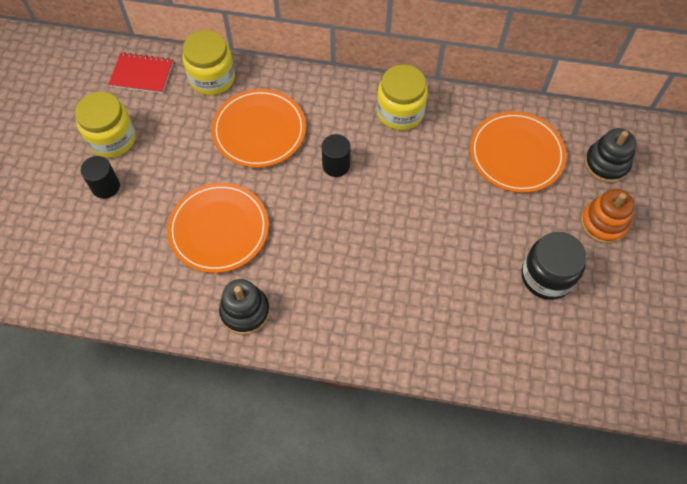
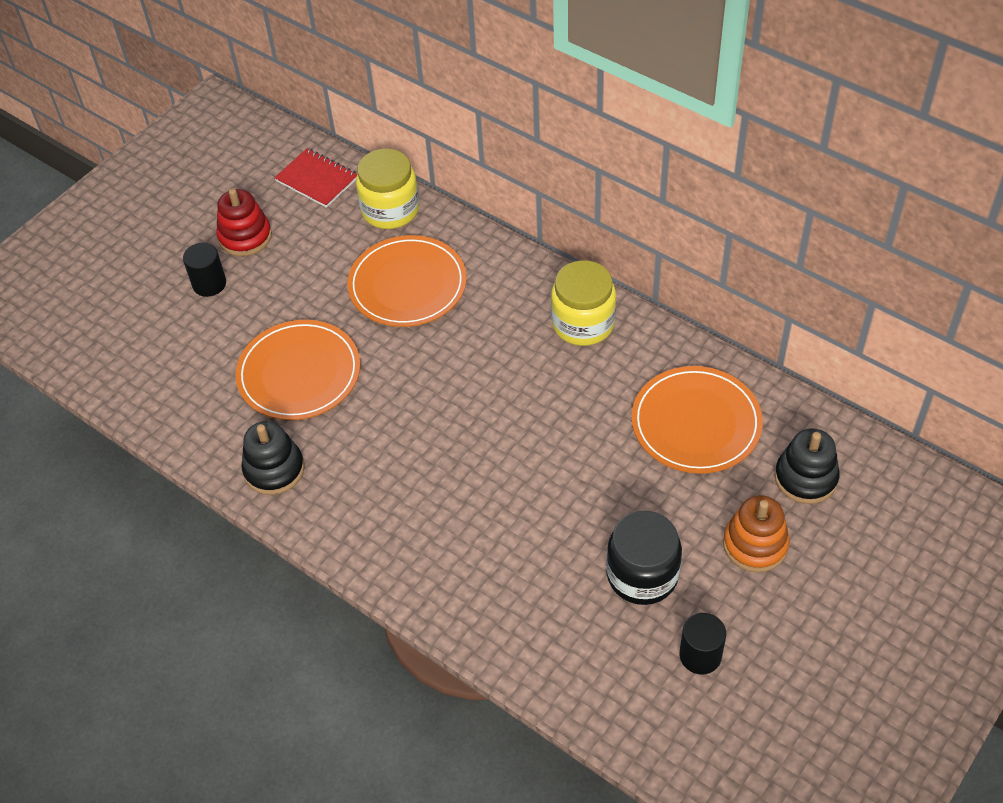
camera: 30 degrees right, 10 degrees down
yellow jar [75,92,136,158] -> red stacking toy [216,188,272,257]
black cylinder [322,134,351,177] -> black cylinder moved to [679,613,726,674]

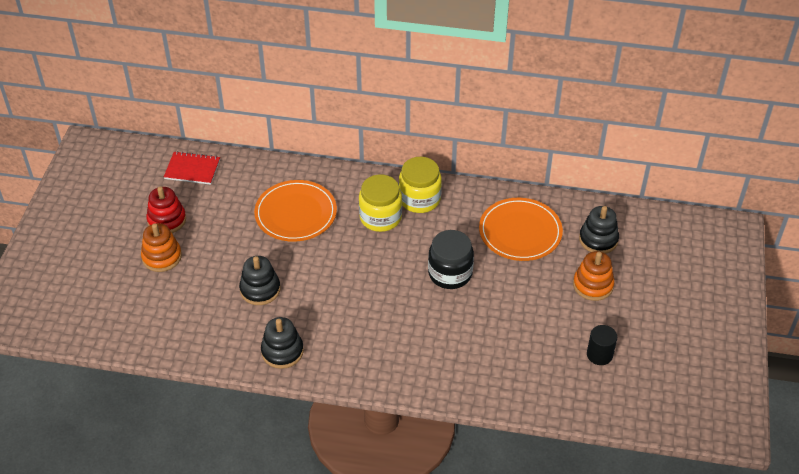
camera: 30 degrees left, 5 degrees down
black cylinder [183,243,226,297] -> orange stacking toy [141,223,182,272]
orange plate [235,320,360,420] -> black stacking toy [239,256,281,305]
yellow jar [356,148,419,229] -> yellow jar moved to [359,175,402,232]
black jar [606,511,682,605] -> black jar moved to [428,230,474,289]

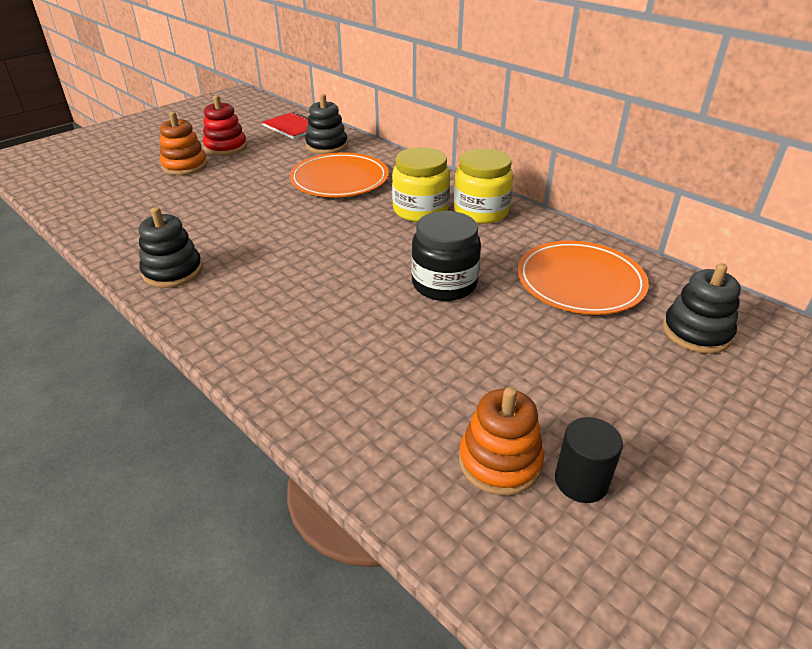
camera: 35 degrees right, 10 degrees down
black stacking toy [239,256,281,305] -> black stacking toy moved to [305,94,348,154]
orange stacking toy [573,251,615,301] -> orange stacking toy moved to [459,387,544,496]

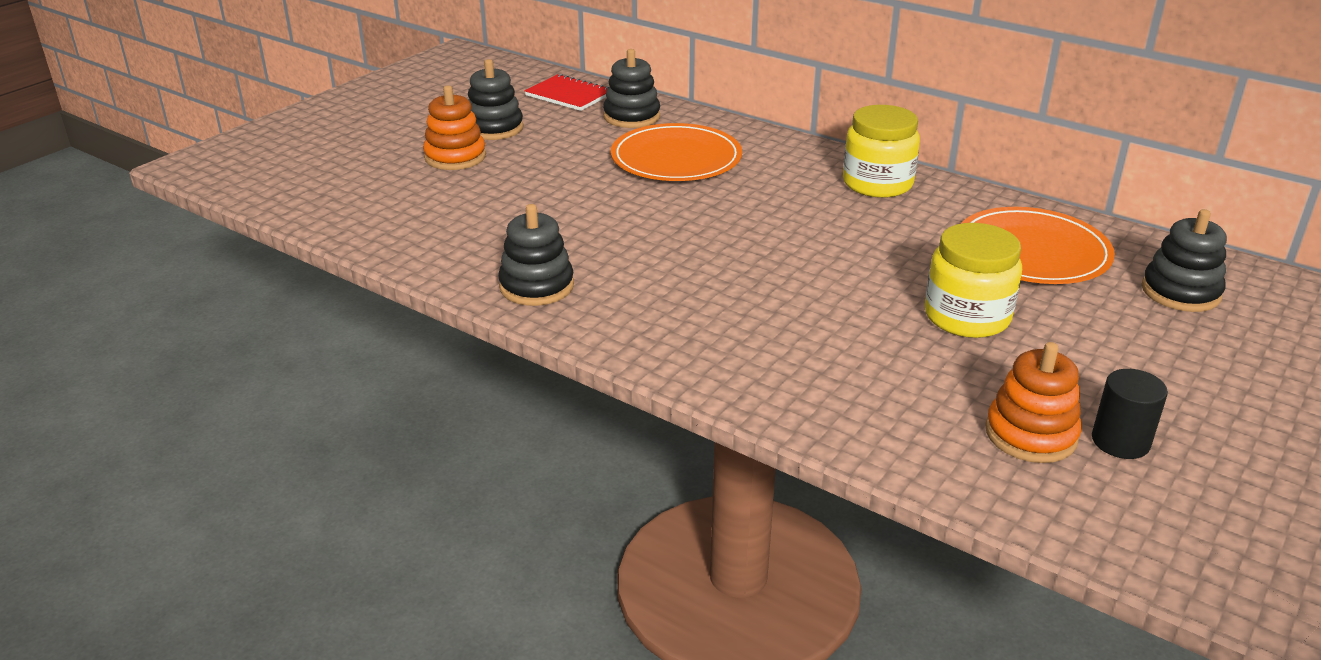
camera: 10 degrees left, 5 degrees down
red stacking toy [203,95,247,156] -> black stacking toy [468,59,523,140]
yellow jar [392,147,450,222] -> yellow jar moved to [925,223,1022,338]
black jar [411,211,481,301] -> none

